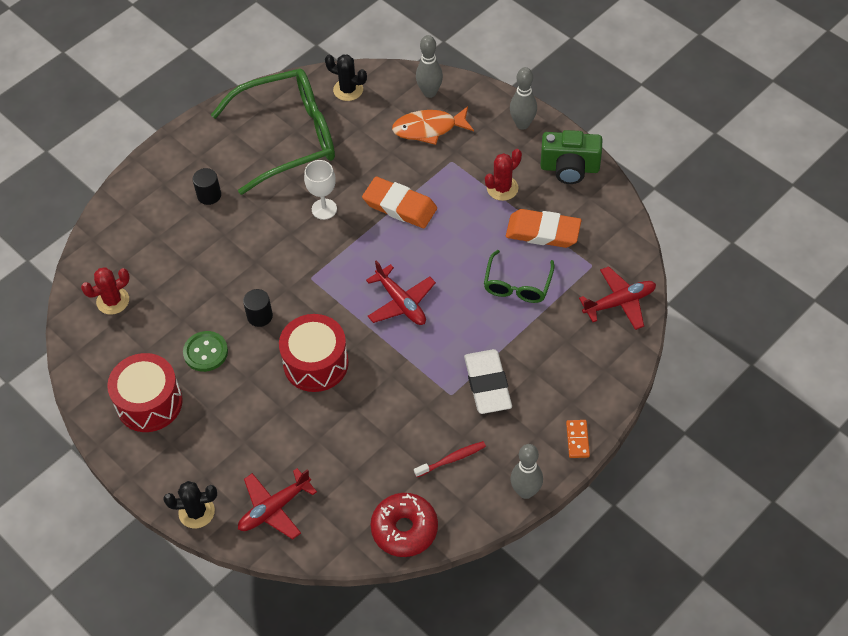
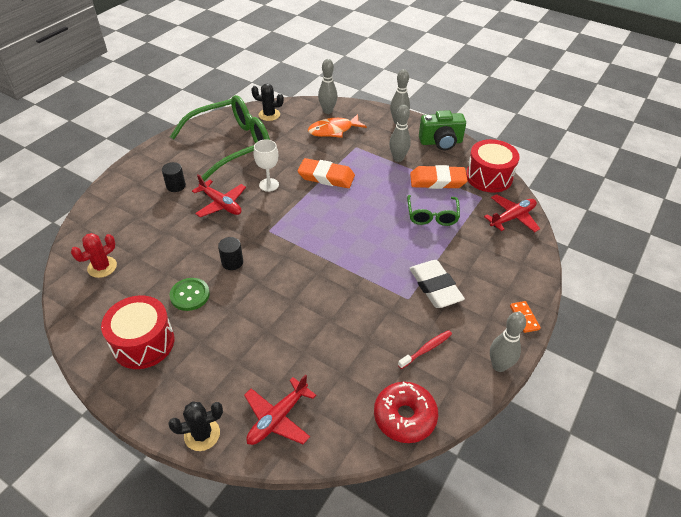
camera: 15 degrees left, 10 degrees down
red drum [279,314,349,392] -> red drum moved to [466,139,520,193]
red plane [366,260,436,325] -> red plane moved to [192,174,246,217]
red cactus [485,149,522,201] -> grey bowling pin [389,105,411,162]

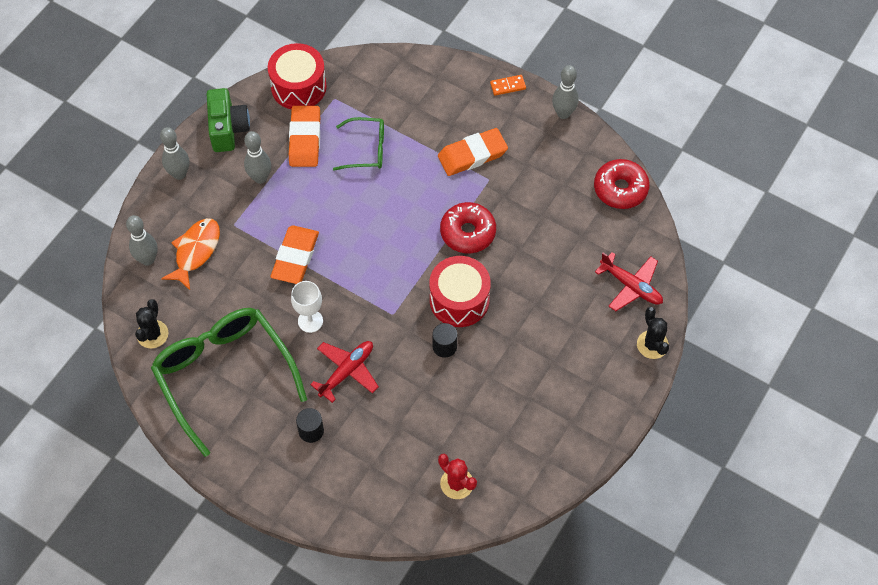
camera: 90 degrees left, 15 degrees up
red drum [101,295,174,369] -> red drum moved to [429,256,491,327]
green button [170,278,210,311] -> none
orange fish [308,114,367,138] -> orange fish turned 135 degrees counterclockwise [161,218,220,290]
red toothbrush [398,330,452,369] -> none
white eraser [409,260,465,308] -> orange eraser [438,128,508,176]
red plane [484,194,540,232] -> none
none -> red donut [440,202,496,253]

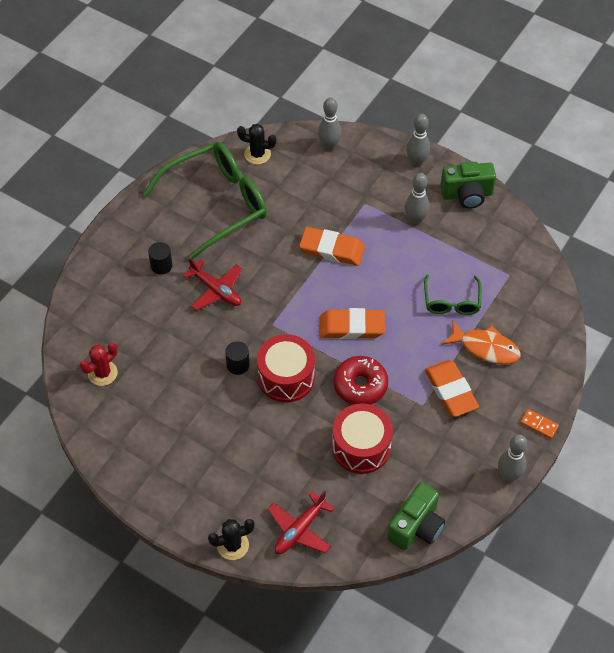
camera: 90 degrees right, 5 degrees down
orange fish [161,218,220,290] -> orange fish moved to [442,321,521,364]
red drum [268,43,327,109] -> red drum moved to [332,403,393,474]
orange eraser [289,106,320,167] -> orange eraser moved to [320,308,385,339]
white goblet [291,281,323,333] -> none
orange domino [490,75,526,96] -> orange domino turned 45 degrees counterclockwise [520,409,559,439]
red donut [594,159,650,209] -> green camera [387,482,445,550]

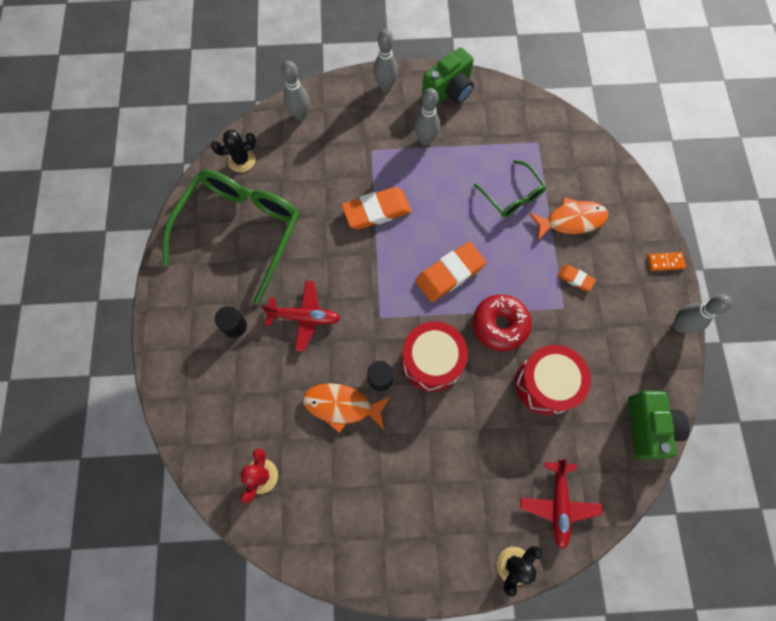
camera: 35 degrees left, 15 degrees up
orange eraser [425,360,479,417] -> orange eraser [558,265,596,291], size x0.51
none -> orange fish [303,383,390,433]

